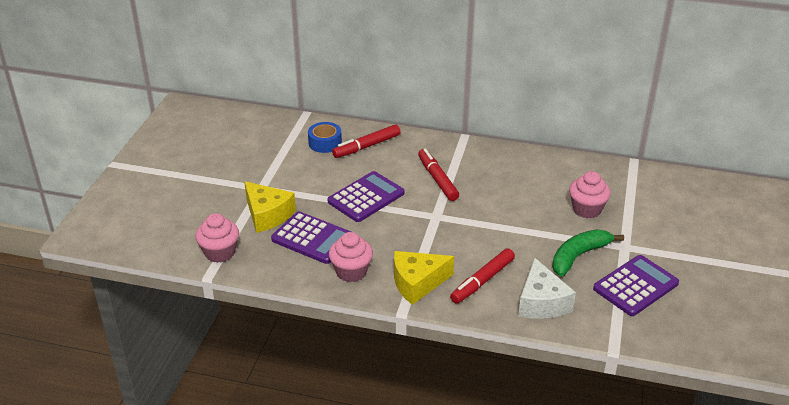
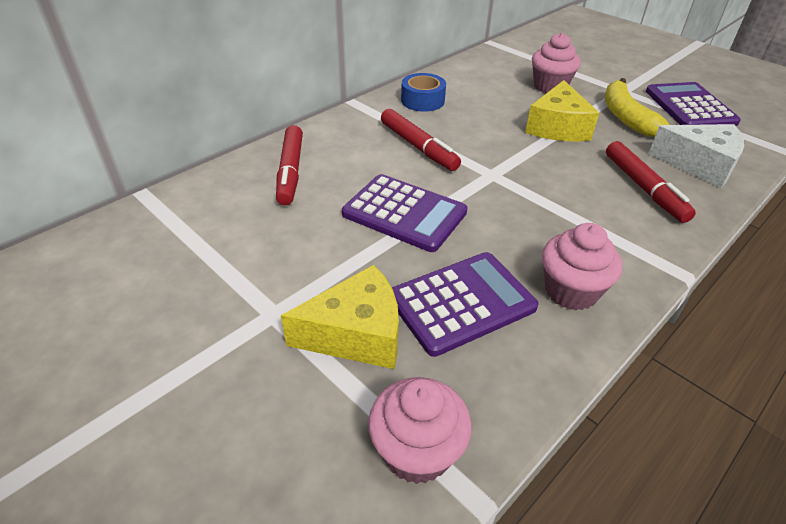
camera: 60 degrees left, 5 degrees up
blue tape [308,122,342,153] -> blue tape moved to [401,73,446,112]
purple calculator [327,171,404,222] -> purple calculator turned 135 degrees clockwise [342,174,468,252]
yellow cheese [394,251,454,305] -> yellow cheese moved to [525,80,599,142]
red marker [418,149,459,201] -> red marker turned 135 degrees counterclockwise [381,109,461,171]
green banana [552,230,624,276] -> yellow banana [605,78,669,137]

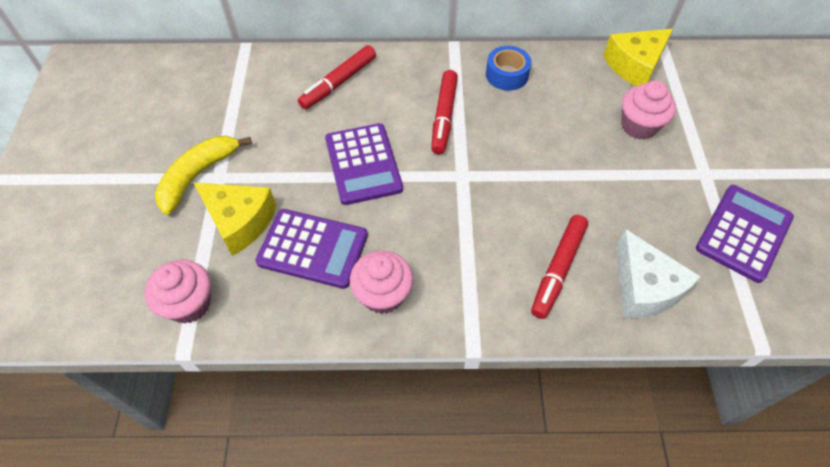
camera: 45 degrees right, 15 degrees up
yellow cheese [525,80,599,142] -> yellow cheese moved to [603,29,673,86]
yellow banana [605,78,669,137] -> yellow banana moved to [155,136,252,215]

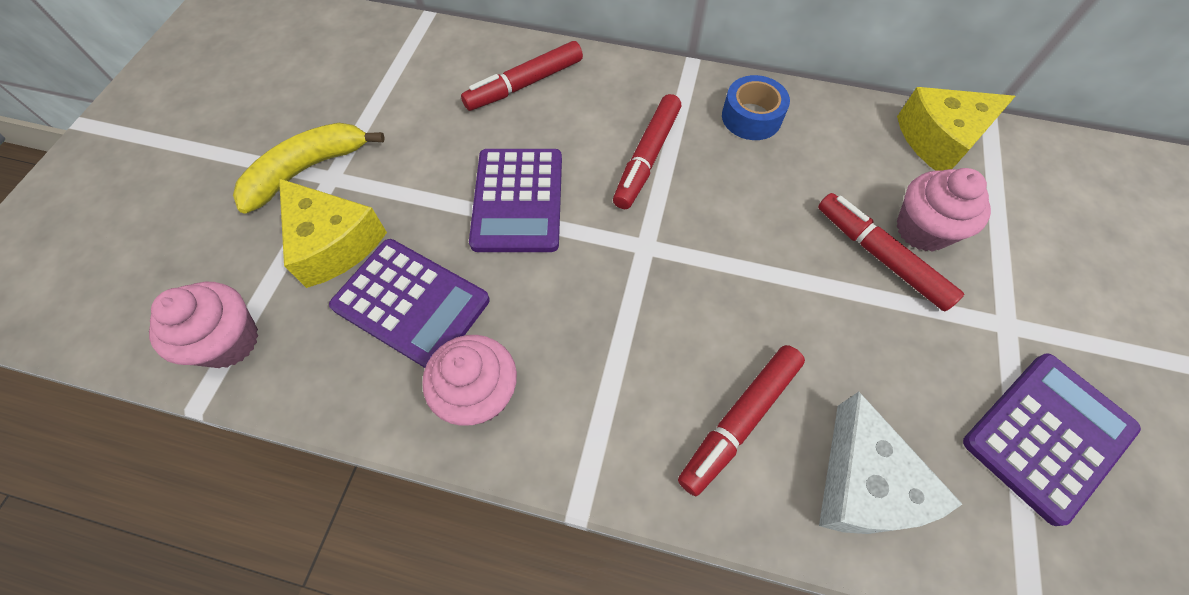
camera: 15 degrees right, 5 degrees up
none -> red marker [818,193,964,311]

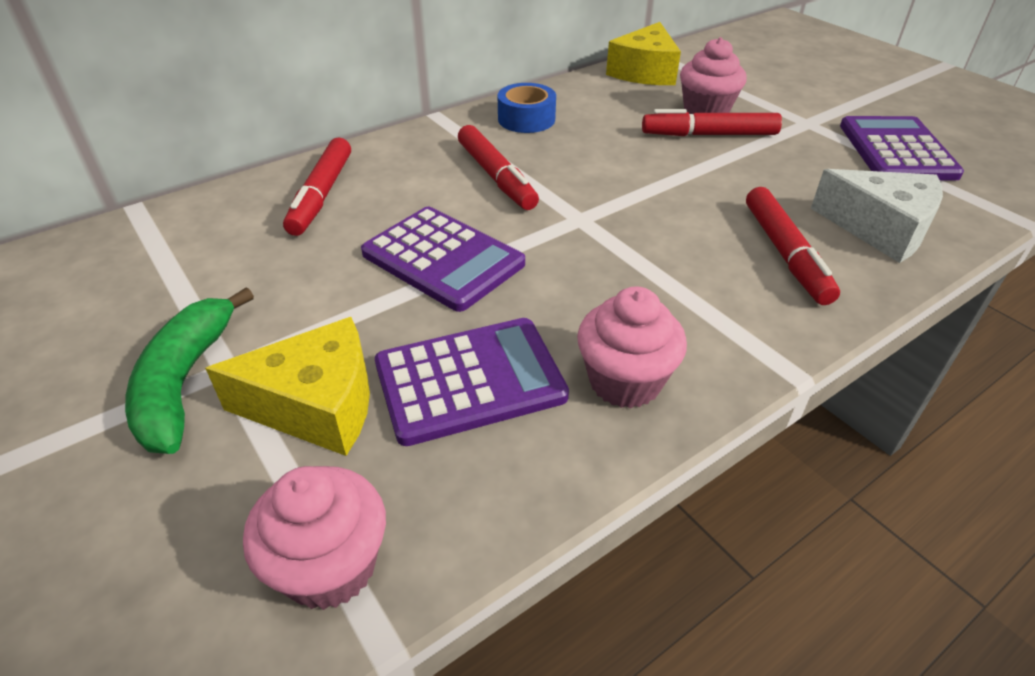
camera: 50 degrees left, 20 degrees down
yellow banana [233,123,385,214] -> green banana [125,287,254,454]

